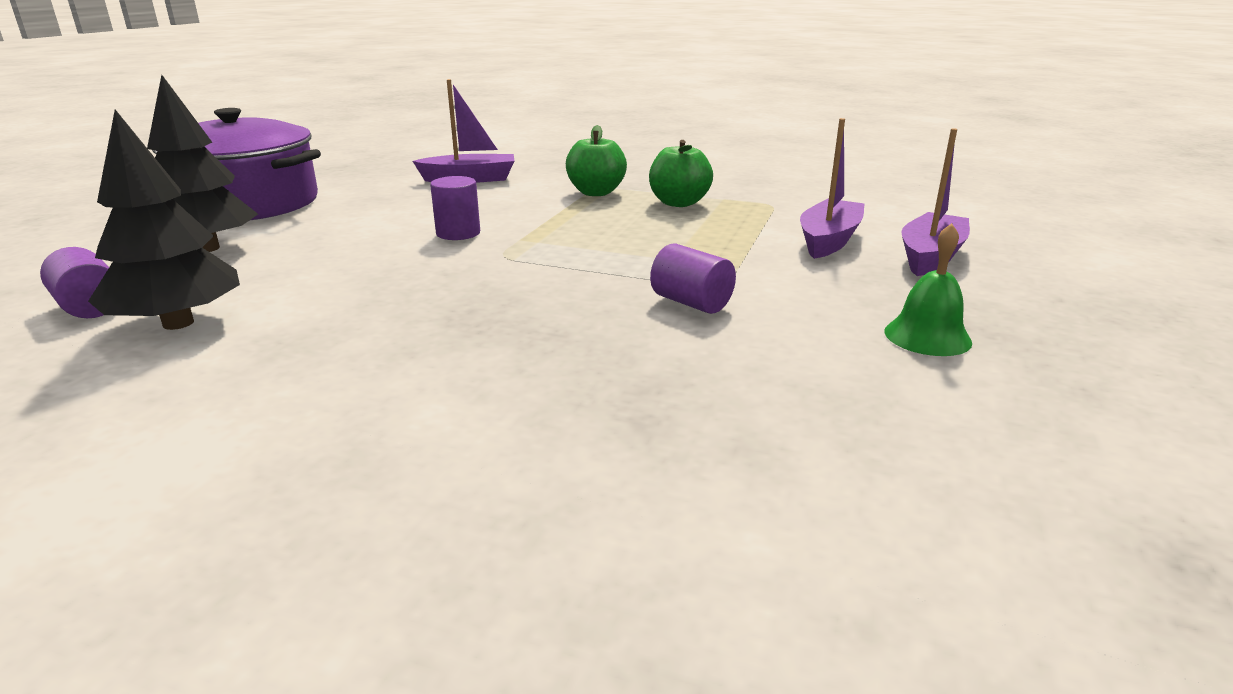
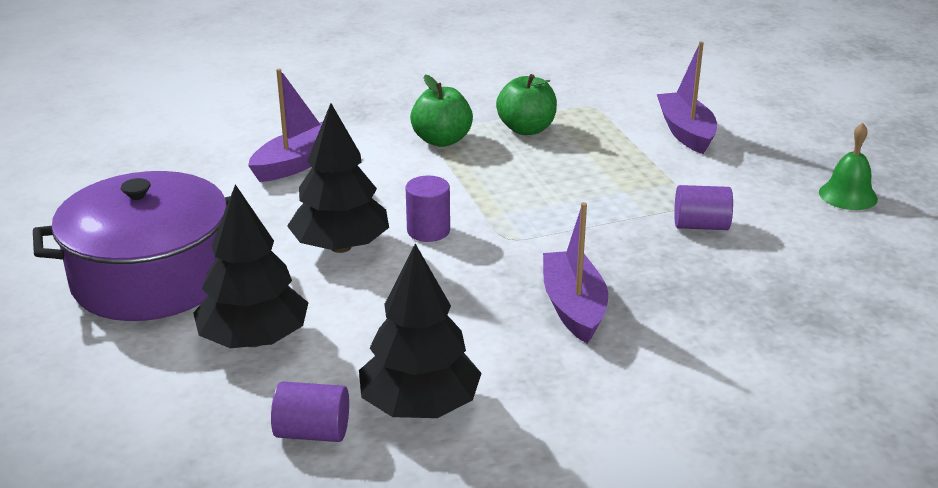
camera: 40 degrees left, 5 degrees up
purple boat [901,128,970,276] -> purple boat moved to [543,202,608,343]
none -> black tree [287,103,389,253]

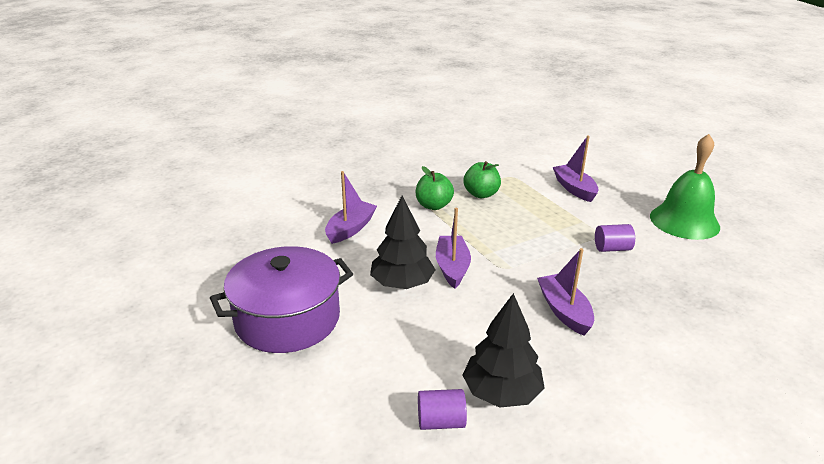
camera: 10 degrees left, 0 degrees up
black tree [193,184,309,348] -> none
purple cylinder [406,176,450,242] -> purple boat [436,208,471,289]
green bell [819,123,878,210] -> green bell [650,134,720,240], size x1.97

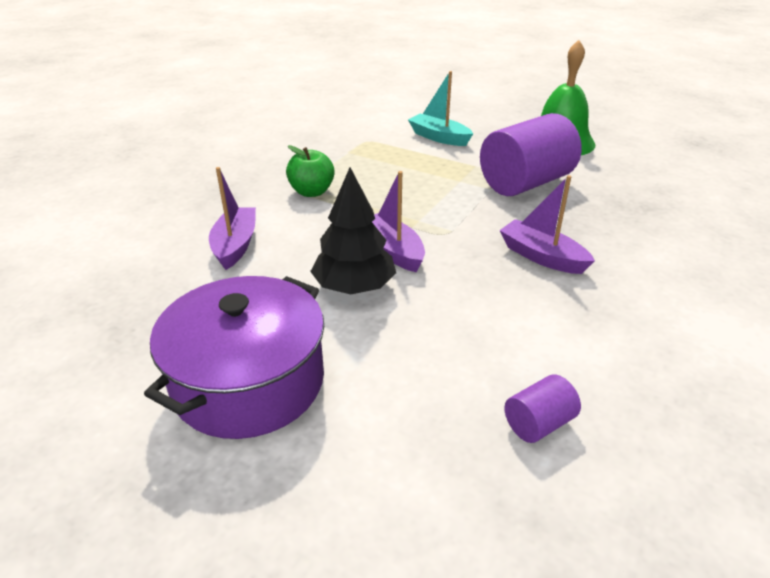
camera: 30 degrees left, 5 degrees up
black tree [462,293,545,408] -> none
green apple [463,161,501,198] -> none
purple boat [553,135,599,202] -> turquoise boat [408,71,473,146]
purple cylinder [595,224,635,252] -> purple cylinder [480,113,582,196], size x2.22

